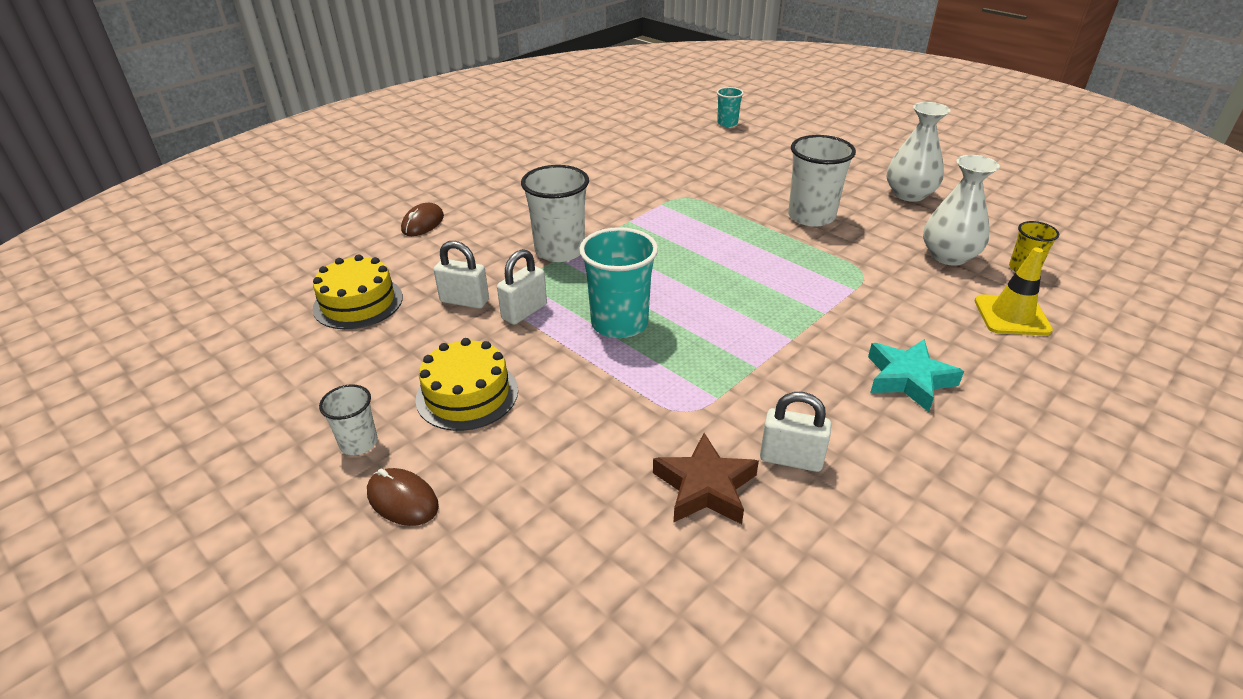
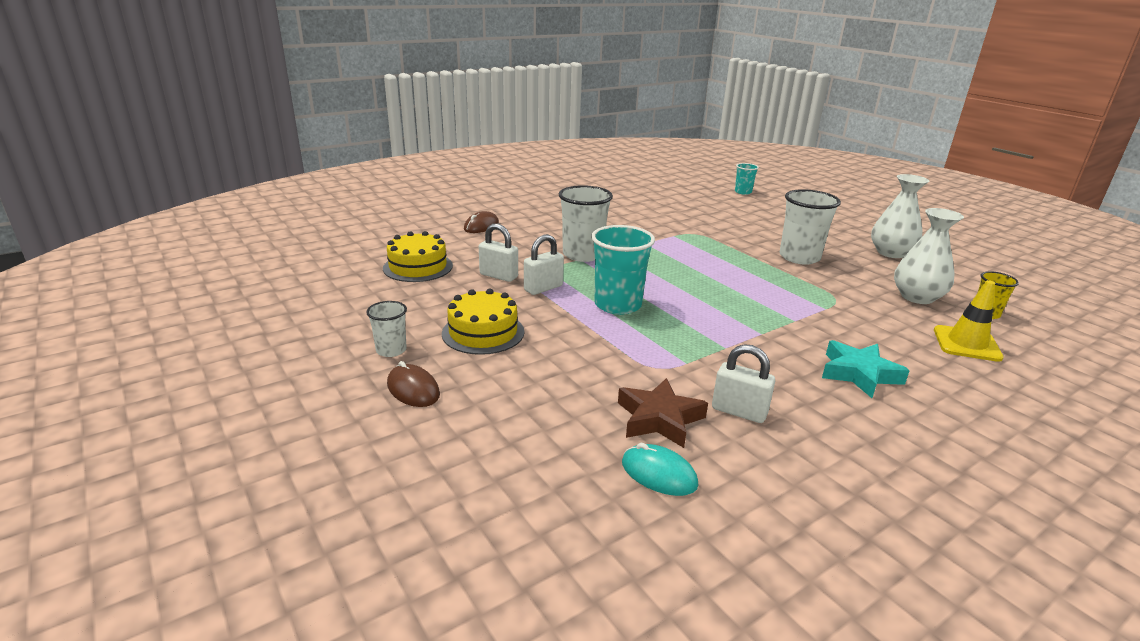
camera: 10 degrees right, 10 degrees down
none -> turquoise mouse [622,443,698,496]

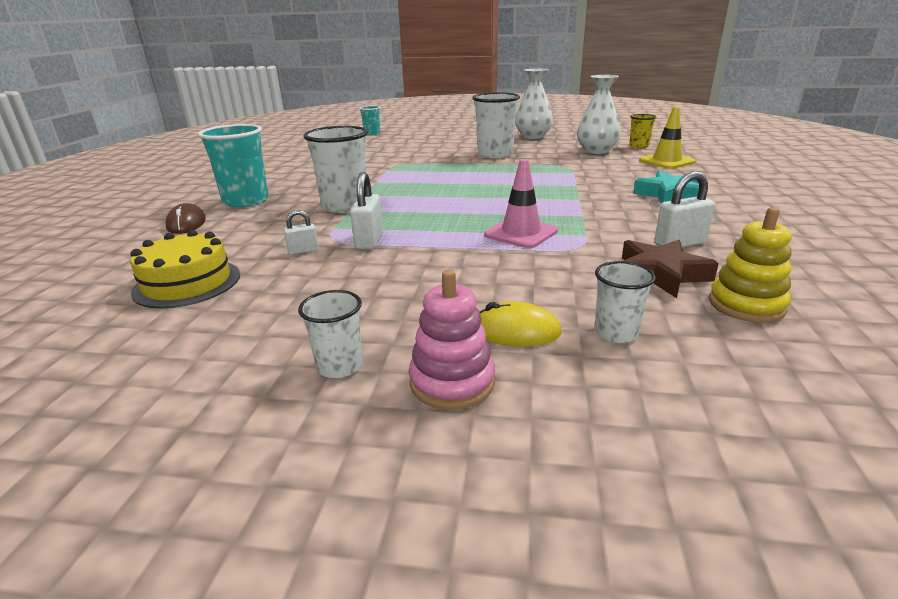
camera: 45 degrees left, 0 degrees up
brown mouse [387,361,440,407] -> pink stacking toy [409,270,495,410]
yellow cake [442,289,524,355] -> none
white padlock [479,223,518,282] -> white padlock [284,210,319,255], size x0.60
turquoise cup [591,225,655,315] -> turquoise cup moved to [198,124,269,207]
turquoise mouse [622,443,698,496] -> yellow stacking toy [709,207,792,323]
none -> yellow mouse [480,302,562,347]
none -> pink traffic cone [484,159,558,248]
none -> white cup [595,261,656,343]

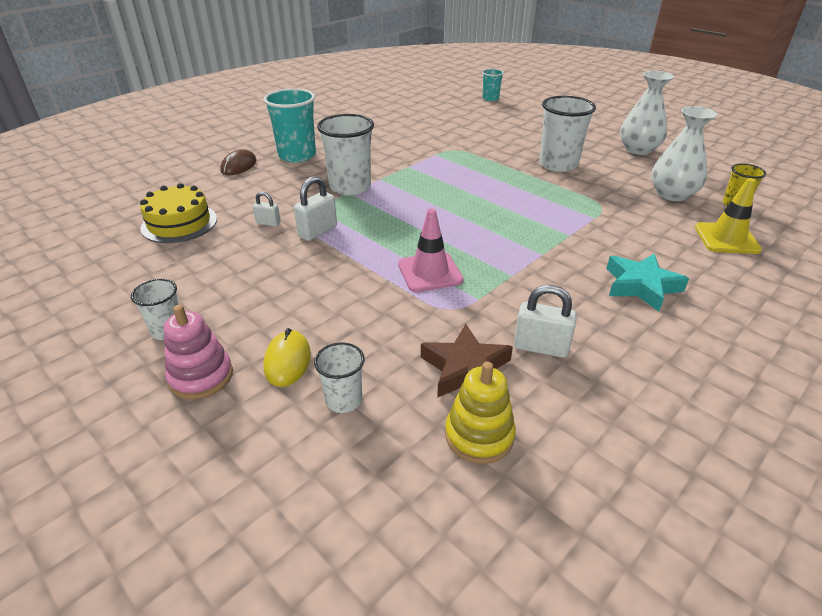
camera: 35 degrees right, 10 degrees up
yellow mouse [480,302,562,347] -> yellow mouse turned 45 degrees clockwise [263,328,311,387]

